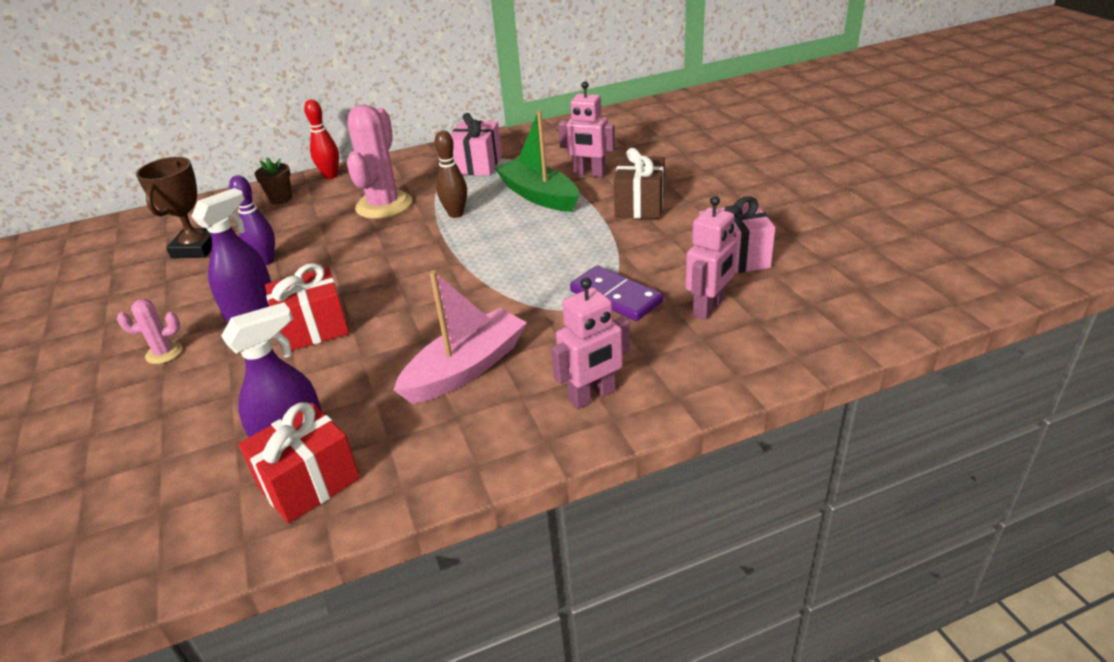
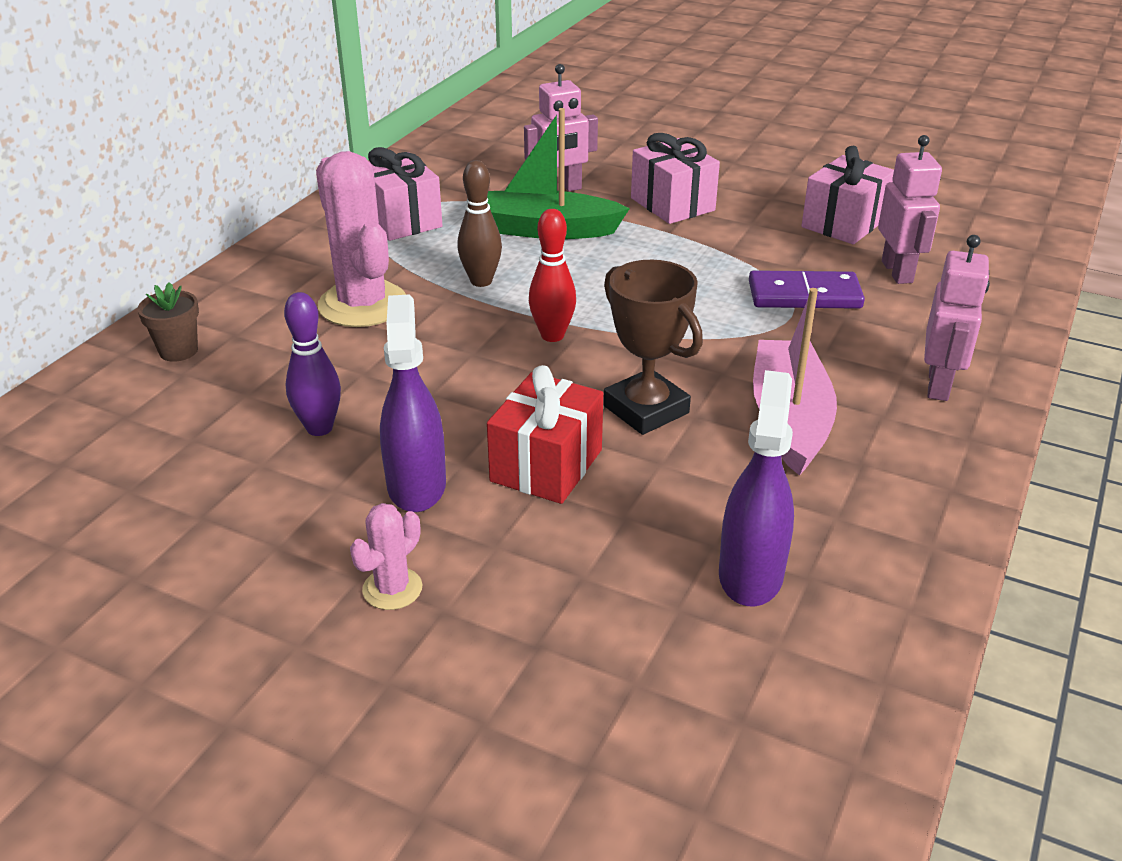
camera: 45 degrees left, 0 degrees up
brown trophy [136,157,212,258] -> brown trophy moved to [603,260,703,435]
red gift [239,402,360,524] -> none
red bowling pin [304,99,339,179] -> red bowling pin moved to [529,209,576,342]
brown gift [614,148,665,219] -> pink gift [631,133,720,224]

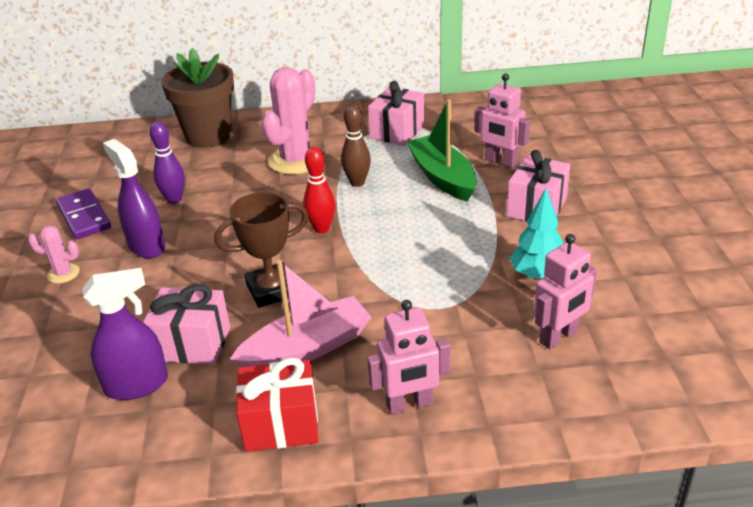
camera: 60 degrees right, 0 degrees up
brown flower pot [137,282,199,362] -> brown flower pot [161,48,234,148], size x2.18
purple spray bottle [380,294,446,512] -> purple spray bottle turned 90 degrees counterclockwise [103,139,166,258]
red gift [487,365,603,504] -> red gift moved to [236,357,319,452]
brown trophy [603,260,703,435] -> brown trophy turned 45 degrees clockwise [215,192,308,308]
purple domino [749,270,865,309] -> purple domino moved to [56,188,111,239]
pink gift [802,146,894,244] -> pink gift moved to [143,284,230,365]
none -> turquoise tree [510,188,564,280]

